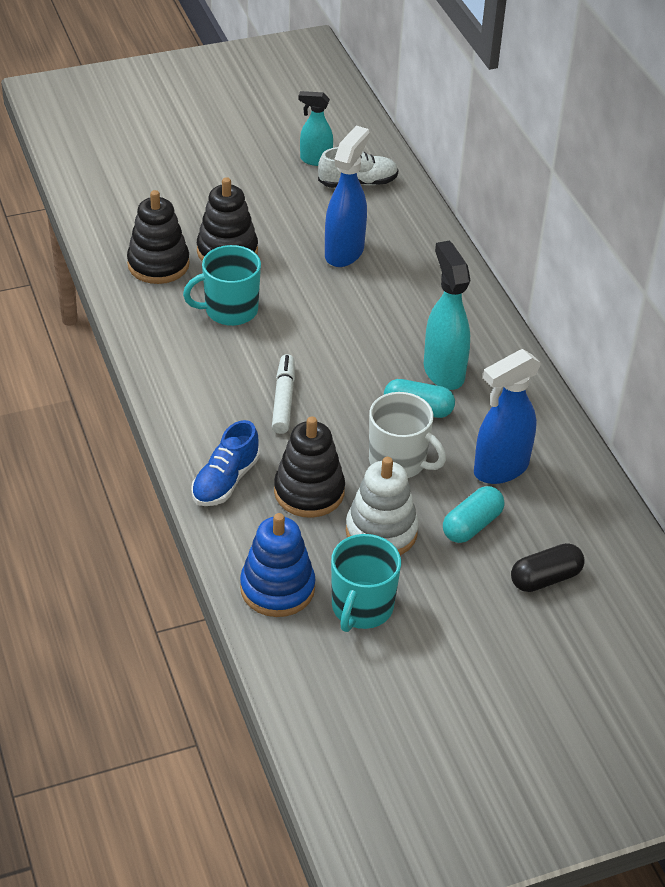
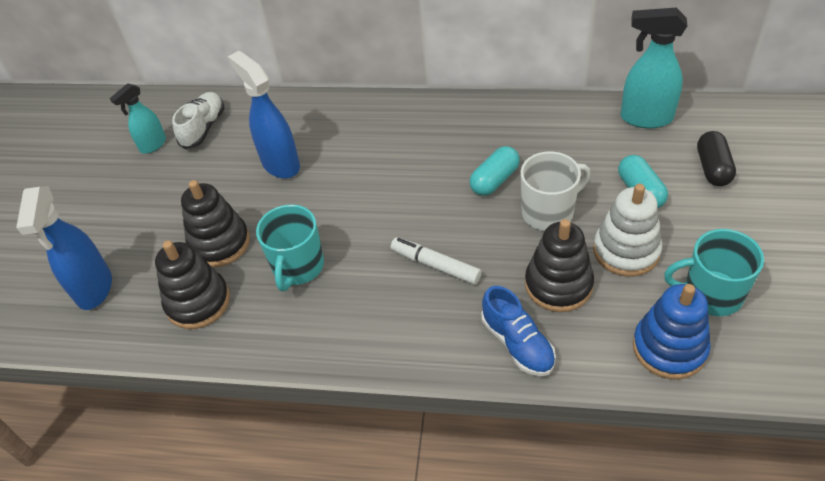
camera: 55 degrees left, 5 degrees up
turquoise mug [331,534,401,632] -> turquoise mug turned 135 degrees clockwise [664,229,764,316]
turquoise spray bottle [424,240,471,390] -> turquoise spray bottle moved to [621,8,687,128]
blue spray bottle [474,349,541,484] -> blue spray bottle moved to [16,186,112,310]

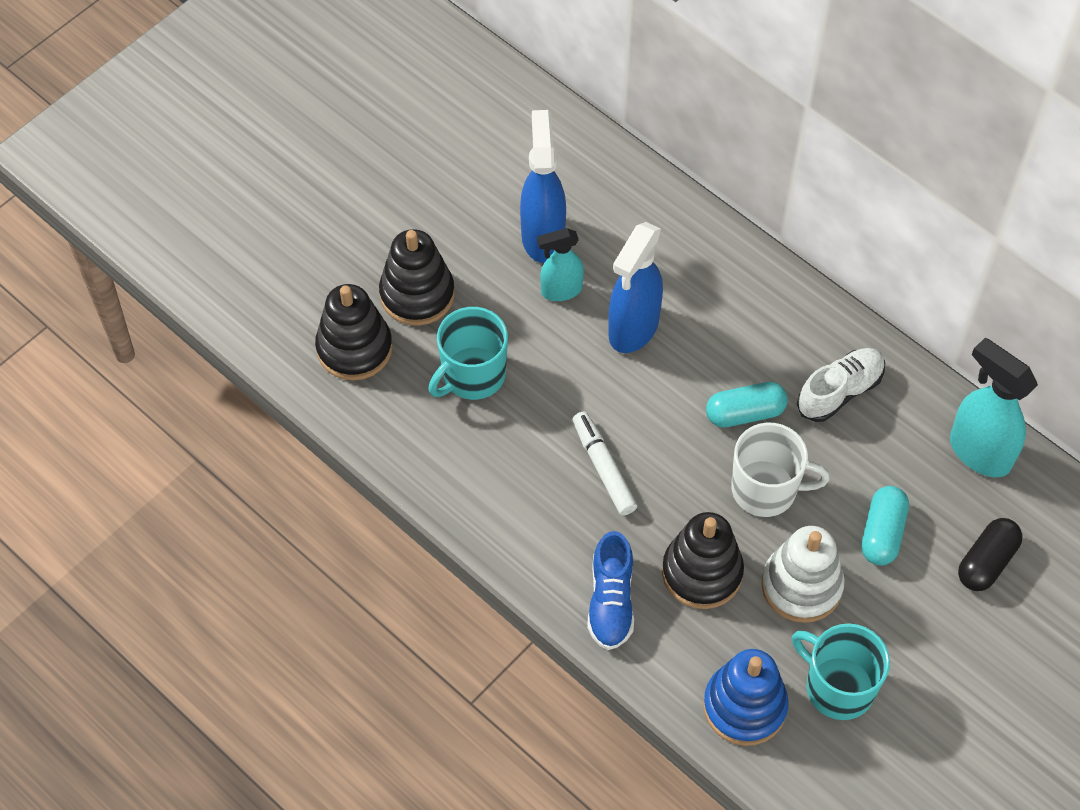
camera: 30 degrees right, 10 degrees up
blue spray bottle [16,186,112,310] -> blue spray bottle moved to [608,222,663,353]
turquoise spray bottle [110,83,166,154] -> turquoise spray bottle moved to [537,228,584,301]
white shoe [172,92,224,149] -> white shoe moved to [797,348,885,422]

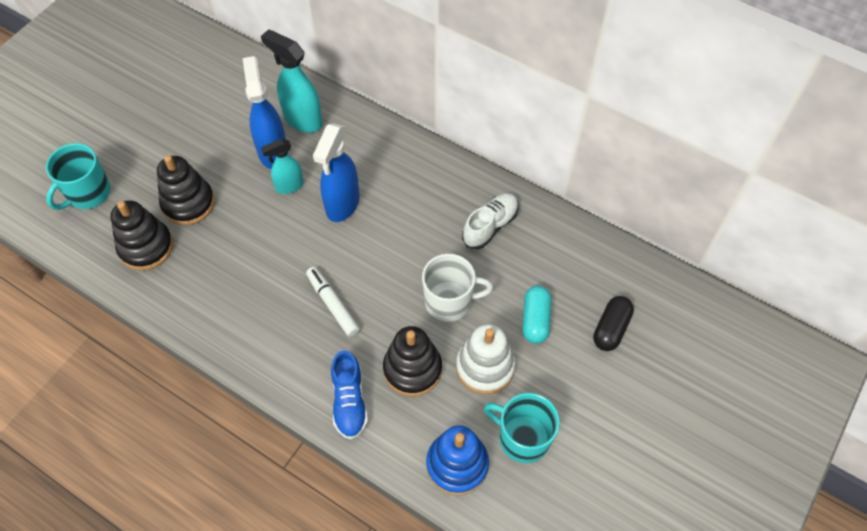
camera: 10 degrees left, 0 degrees up
turquoise mug [428,307,508,400] -> turquoise mug moved to [46,143,111,210]
turquoise capsule [706,382,788,428] -> none
turquoise spray bottle [950,338,1038,477] -> turquoise spray bottle moved to [261,29,323,133]

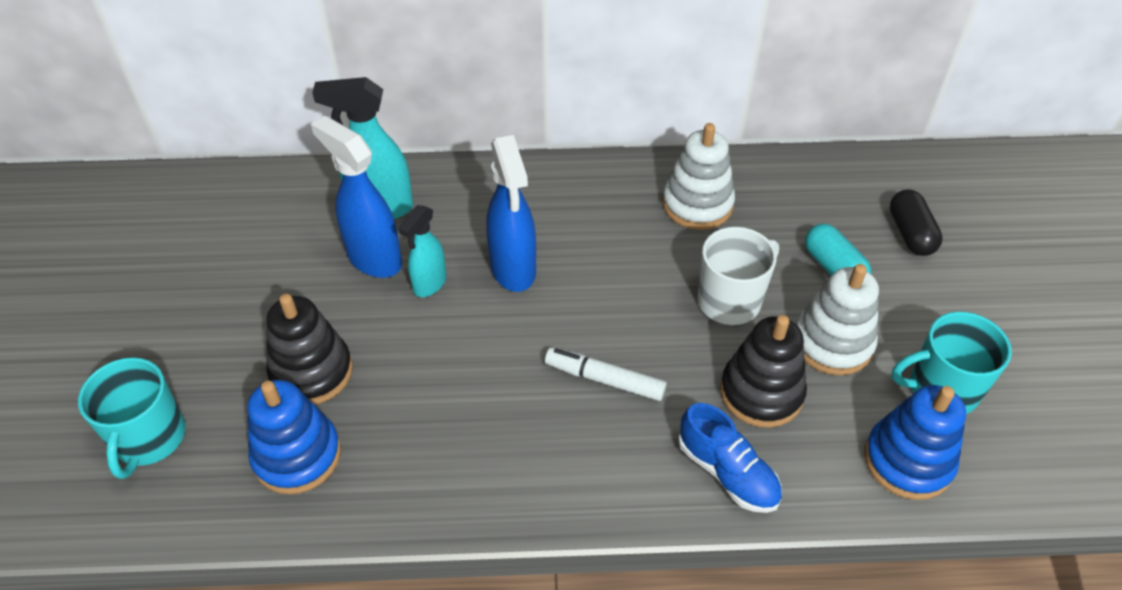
camera: 35 degrees left, 10 degrees down
black stacking toy [111,200,173,270] -> blue stacking toy [247,380,341,494]
white shoe [462,193,519,249] -> white stacking toy [662,123,735,230]

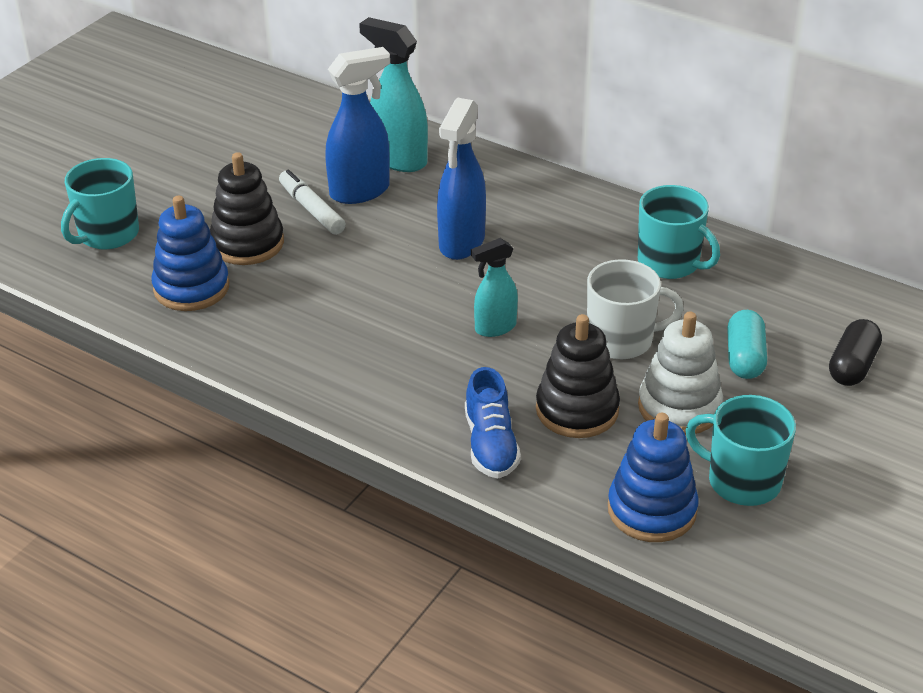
camera: 35 degrees right, 10 degrees down
blue spray bottle [311,116,402,278] -> blue spray bottle turned 75 degrees clockwise [325,47,390,204]
turquoise spray bottle [399,205,446,297] -> turquoise spray bottle moved to [471,238,518,337]
white marker [545,347,667,401] -> white marker moved to [279,170,346,235]
white stacking toy [662,123,735,230] -> turquoise mug [638,185,720,279]

